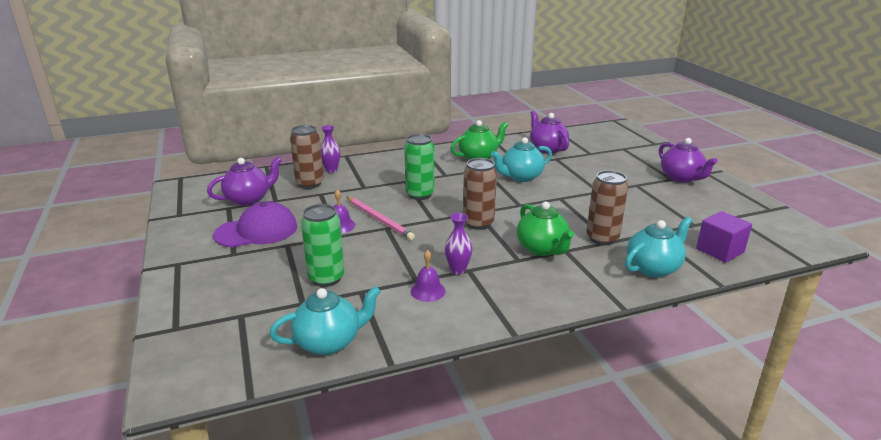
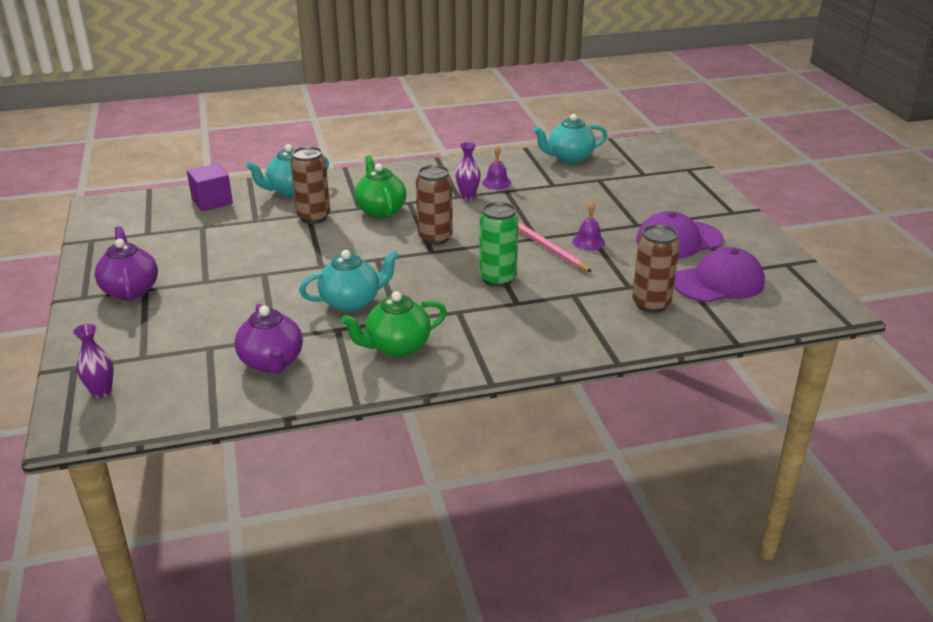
camera: 175 degrees left, 5 degrees up
purple teapot [207,157,282,206] -> purple cap [674,247,765,303]
green can [301,204,345,287] -> none
purple vase [321,125,340,173] -> purple vase moved to [73,324,114,398]

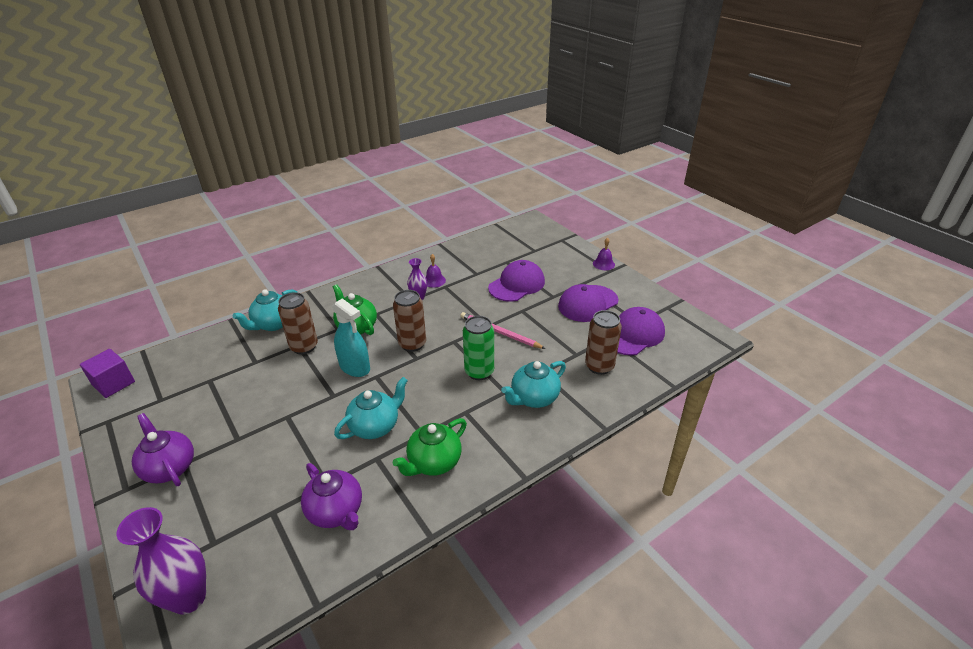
camera: 20 degrees left, 5 degrees up
purple vase [73,324,114,398] -> purple vase [117,507,206,615], size x1.79
purple cube [187,163,233,211] -> purple cube moved to [80,349,135,398]
turquoise teapot [533,114,607,163] -> turquoise teapot moved to [501,361,566,408]
purple bell [572,202,605,251] -> purple bell moved to [593,238,615,270]
none -> turquoise spray bottle [332,298,370,377]
none -> purple cap [488,260,545,302]

